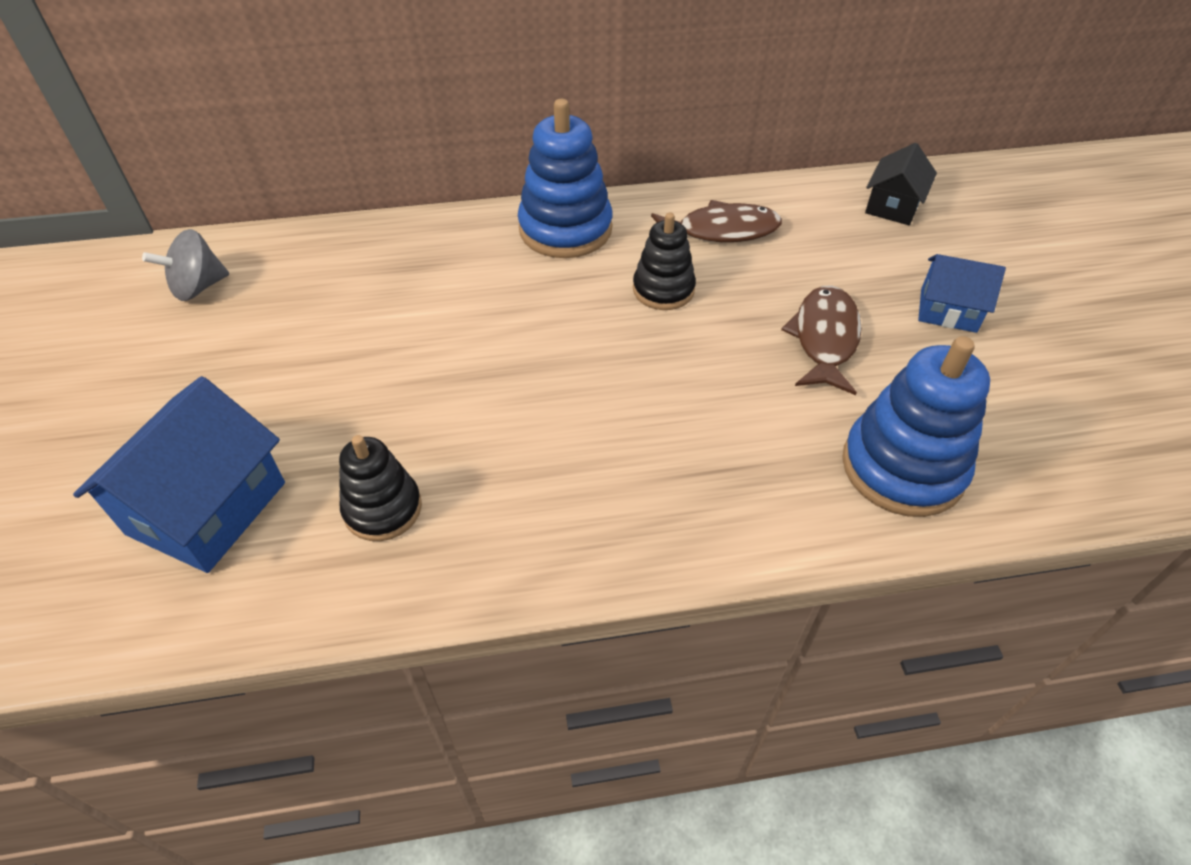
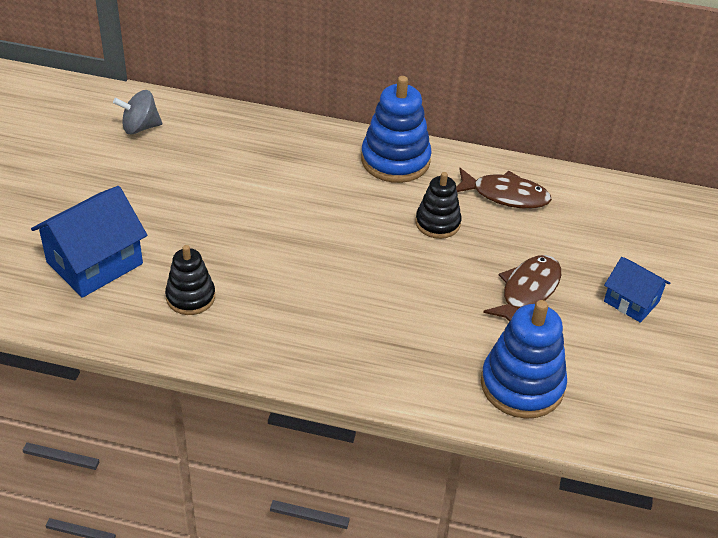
camera: 20 degrees right, 5 degrees down
black house [865,143,937,225] -> none

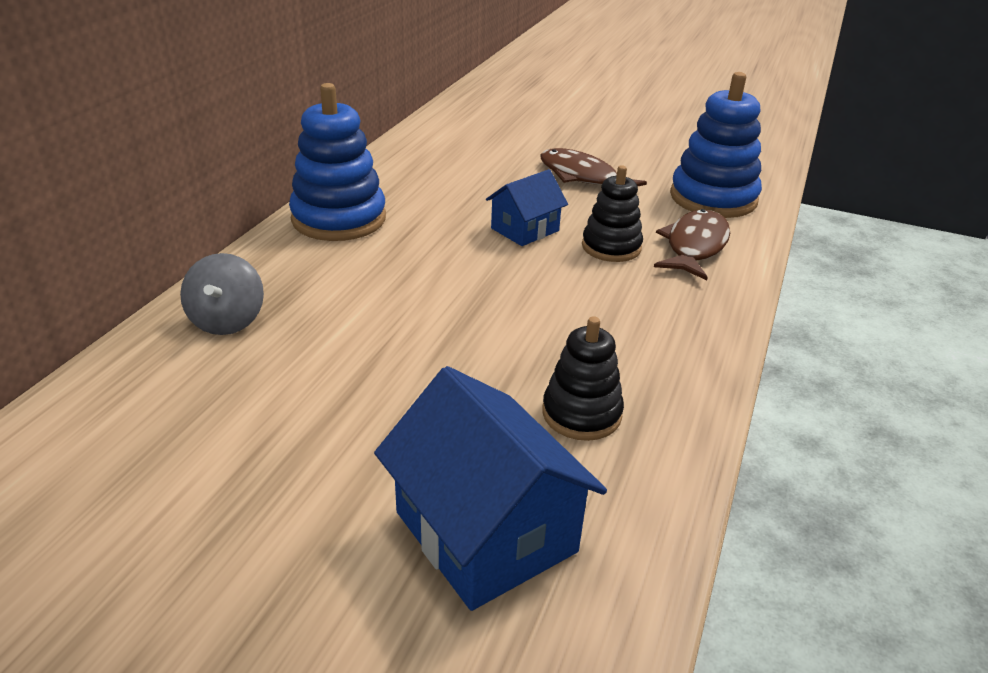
camera: 80 degrees left, 10 degrees down
grey spinning top [113,90,162,134] -> grey spinning top moved to [180,253,264,335]
black stacking toy [415,172,461,239] -> black stacking toy moved to [582,165,643,262]
brown fish [456,168,552,209] -> brown fish moved to [654,209,730,280]
blue house [604,257,670,323] -> blue house moved to [486,169,568,246]

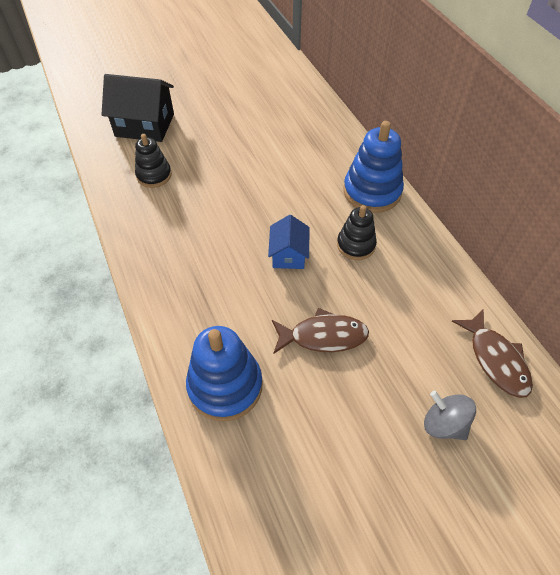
camera: 135 degrees right, 20 degrees up
grey spinning top [180,253,264,335] -> grey spinning top moved to [424,391,476,440]
blue house [374,366,607,611] -> black house [101,74,174,142]
black stacking toy [582,165,643,262] -> black stacking toy moved to [337,205,377,260]
brown fish [654,209,730,280] -> brown fish moved to [452,309,533,398]

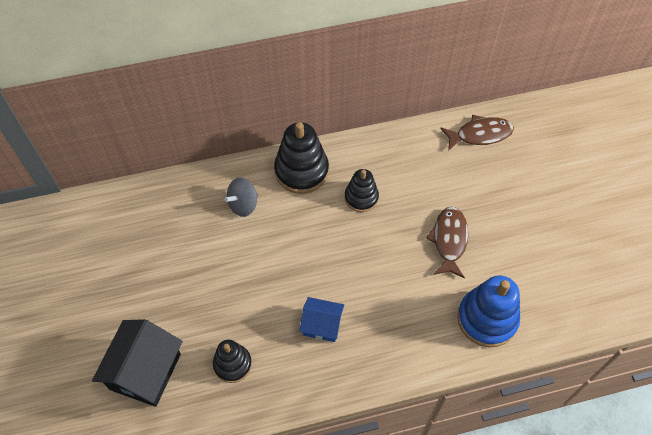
camera: 80 degrees left, 5 degrees up
blue house [268,215,310,269] -> blue house moved to [299,297,344,342]
blue stacking toy [343,121,404,213] -> black stacking toy [274,122,329,194]
grey spinning top [424,391,476,440] -> grey spinning top moved to [224,178,258,217]

